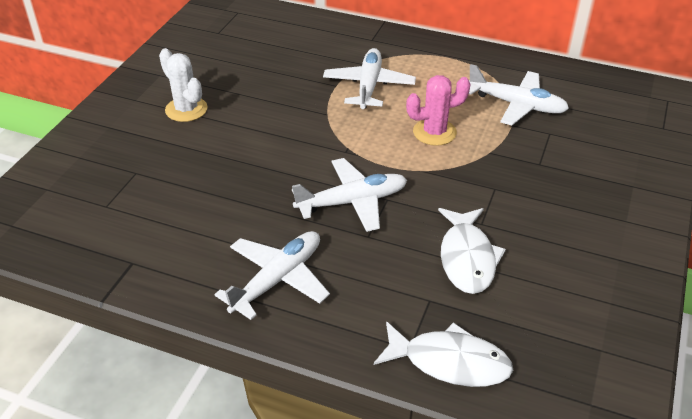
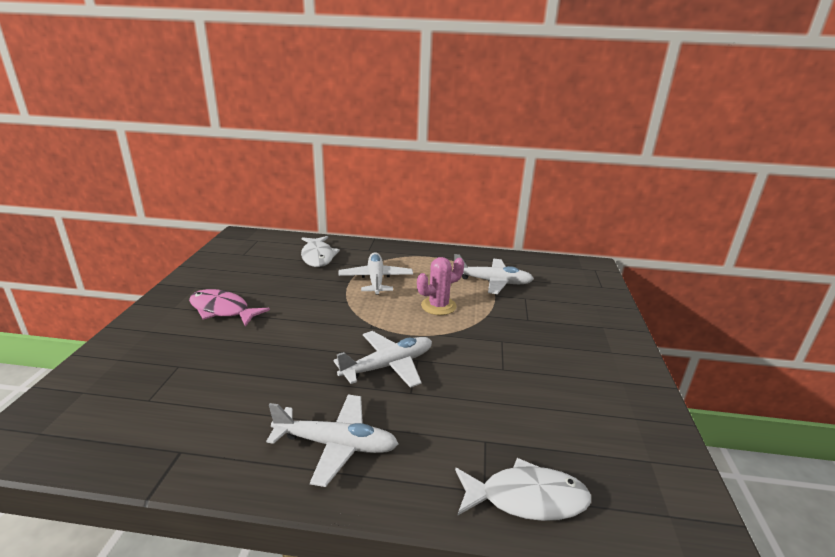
camera: 15 degrees left, 15 degrees down
white cactus [159,48,208,122] -> pink fish [189,289,270,327]
white plane [214,231,330,320] -> white plane turned 75 degrees clockwise [266,395,399,487]
white fish [438,208,506,294] -> white fish moved to [301,236,340,267]

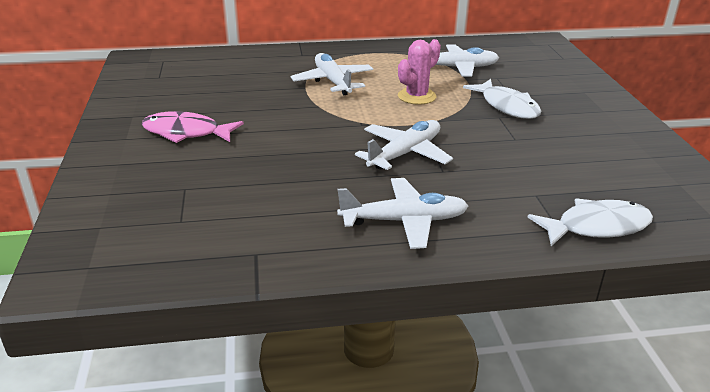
camera: 15 degrees left, 5 degrees up
white fish [301,236,340,267] -> white fish moved to [463,79,541,119]

